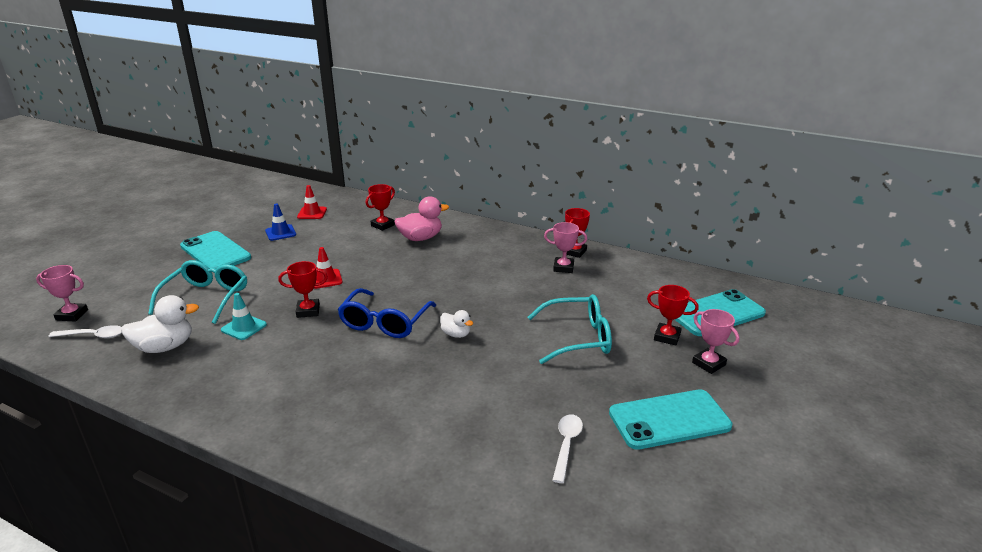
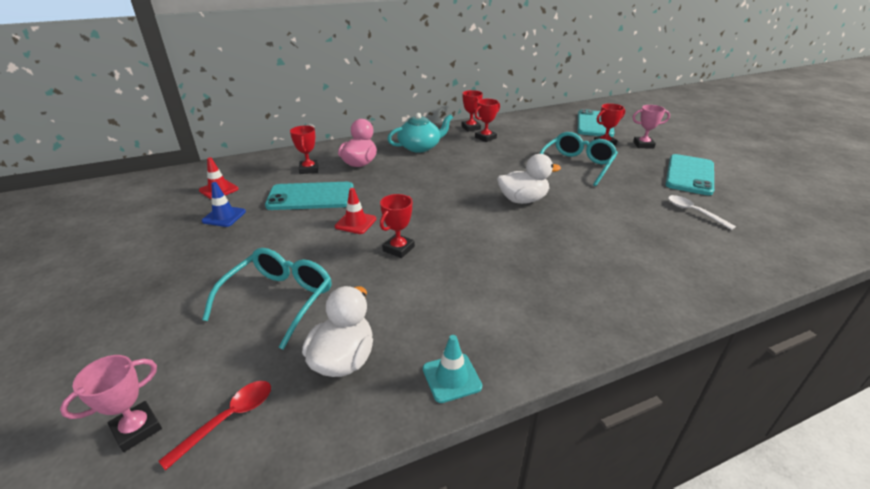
camera: 50 degrees left, 5 degrees up
white spoon [48,325,122,338] -> red spoon [159,381,271,471]
turquoise glasses [148,260,247,324] -> turquoise glasses turned 60 degrees clockwise [202,248,332,350]
turquoise phone [180,231,251,269] -> turquoise phone moved to [265,182,354,210]
turquoise traffic cone [221,293,267,340] -> turquoise traffic cone moved to [423,335,482,403]
blue glasses [338,288,436,338] -> none
white duck [440,310,473,338] -> white duck [497,154,561,204], size x1.75
pink trophy [544,222,587,273] -> red trophy [474,99,500,142]
none -> turquoise teapot [387,113,453,153]

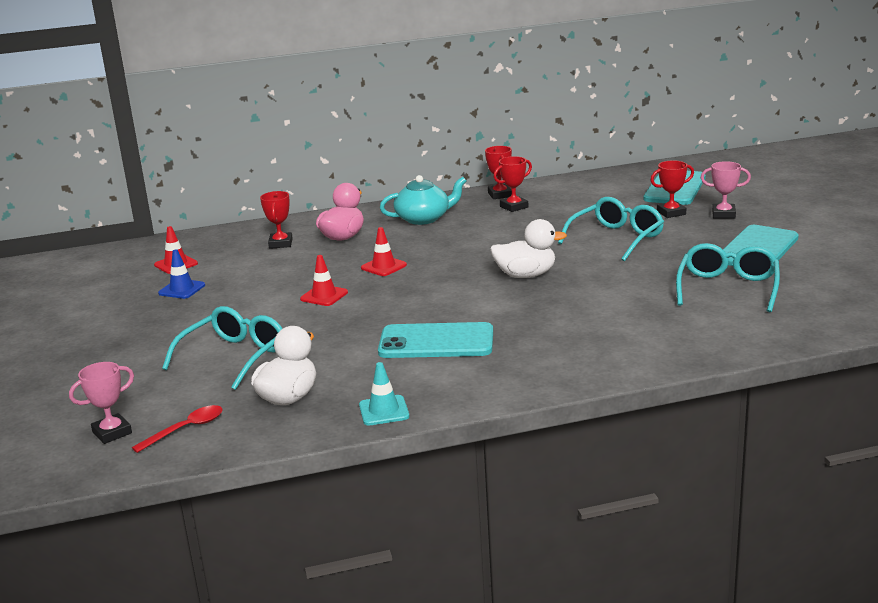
camera: 10 degrees right, 10 degrees down
turquoise phone [265,182,354,210] -> turquoise phone moved to [378,322,493,358]
red trophy [380,194,415,258] -> none
white spoon [668,195,736,230] -> turquoise glasses [676,243,780,313]
none -> red traffic cone [361,227,407,276]

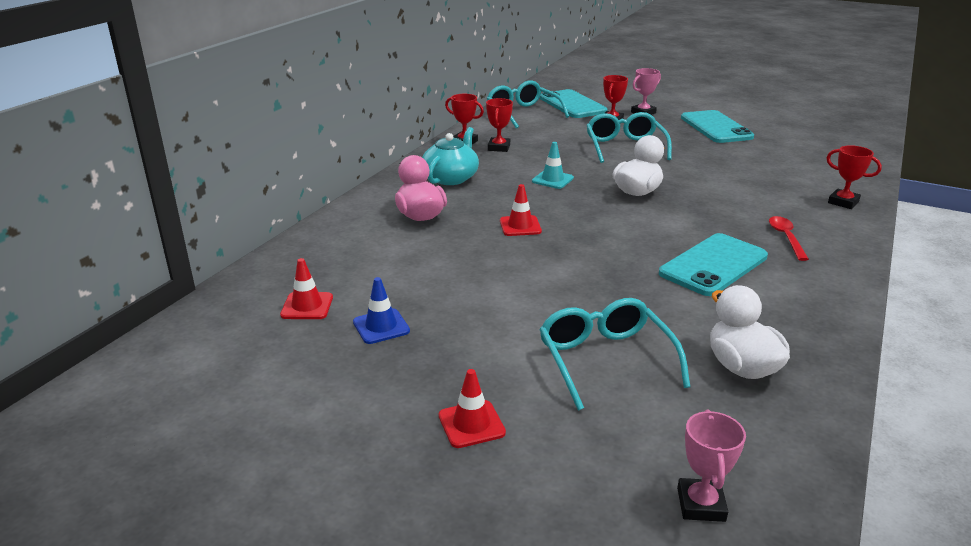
camera: 50 degrees left, 5 degrees up
red spoon [132,405,222,453] -> red spoon moved to [769,216,809,261]
red trophy [260,191,293,249] -> red trophy moved to [826,145,882,209]
red traffic cone [300,255,348,306] -> red traffic cone moved to [439,369,506,448]
turquoise traffic cone [359,362,409,425] -> turquoise traffic cone moved to [532,142,574,189]
turquoise glasses [676,243,780,313] -> turquoise glasses moved to [487,81,569,129]

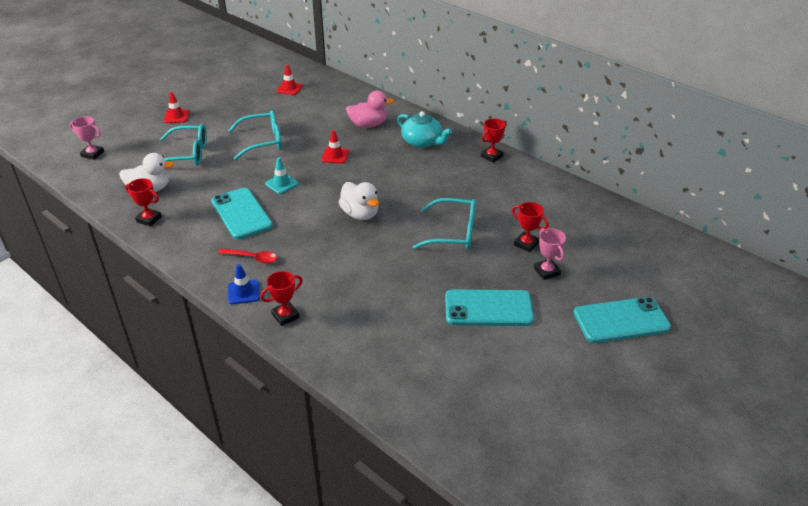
camera: 105 degrees right, 10 degrees up
blue traffic cone [353,277,410,344] -> blue traffic cone moved to [228,264,260,304]
red trophy [486,98,513,152] -> red trophy moved to [125,178,162,227]
turquoise glasses [487,81,569,129] -> turquoise glasses moved to [228,110,282,160]
turquoise traffic cone [532,142,574,189] -> turquoise traffic cone moved to [265,158,299,194]
turquoise phone [540,89,607,118] -> turquoise phone moved to [574,297,671,343]

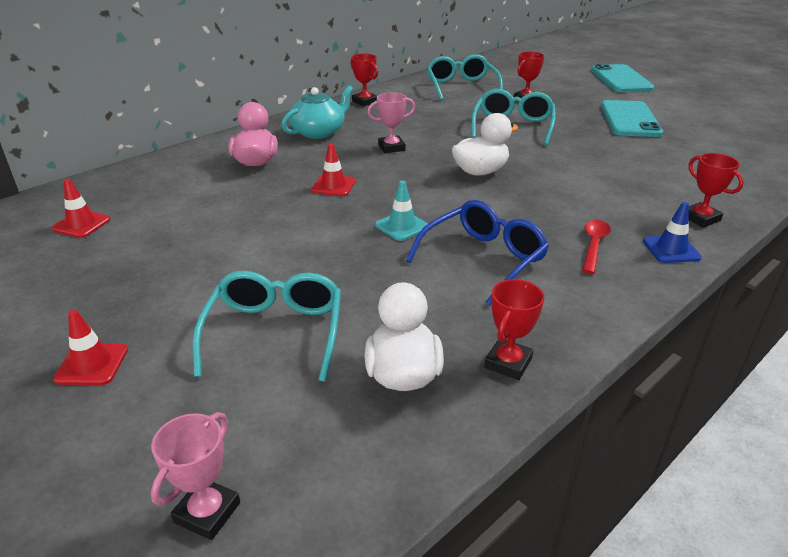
camera: 85 degrees left, 5 degrees down
turquoise phone [211,188,273,239] -> blue glasses [406,200,549,305]
turquoise glasses [228,110,282,160] -> turquoise glasses moved to [427,54,503,100]
pink trophy [534,228,566,280] -> pink trophy moved to [367,92,416,153]

